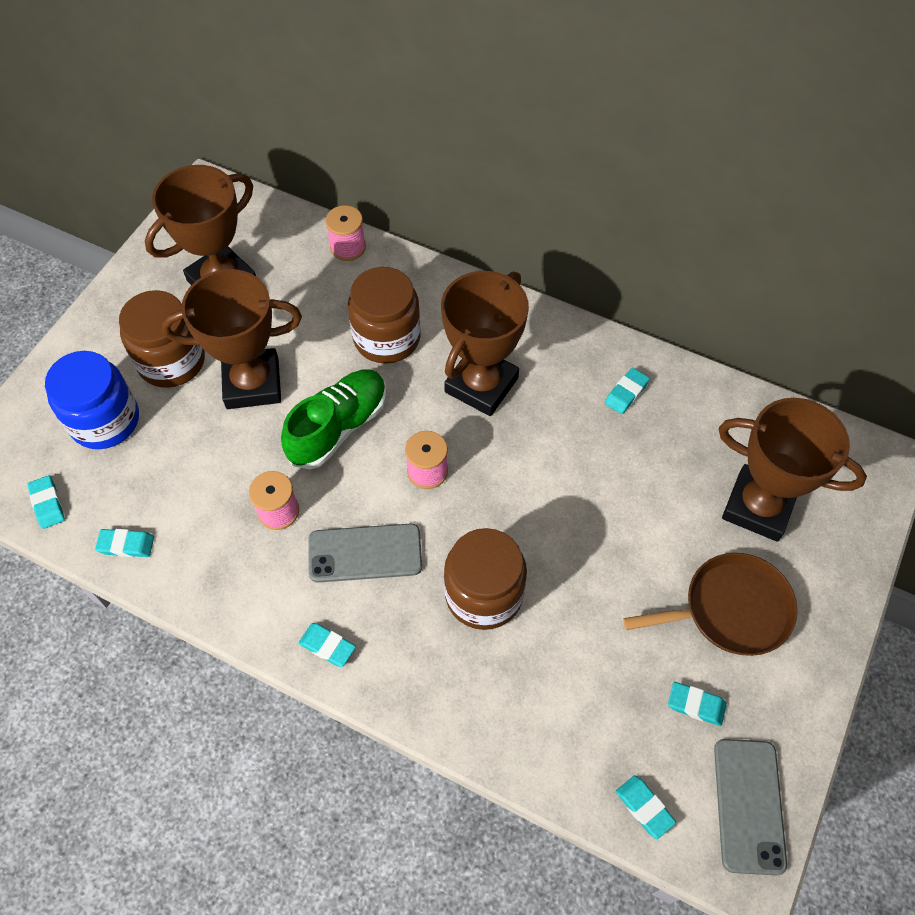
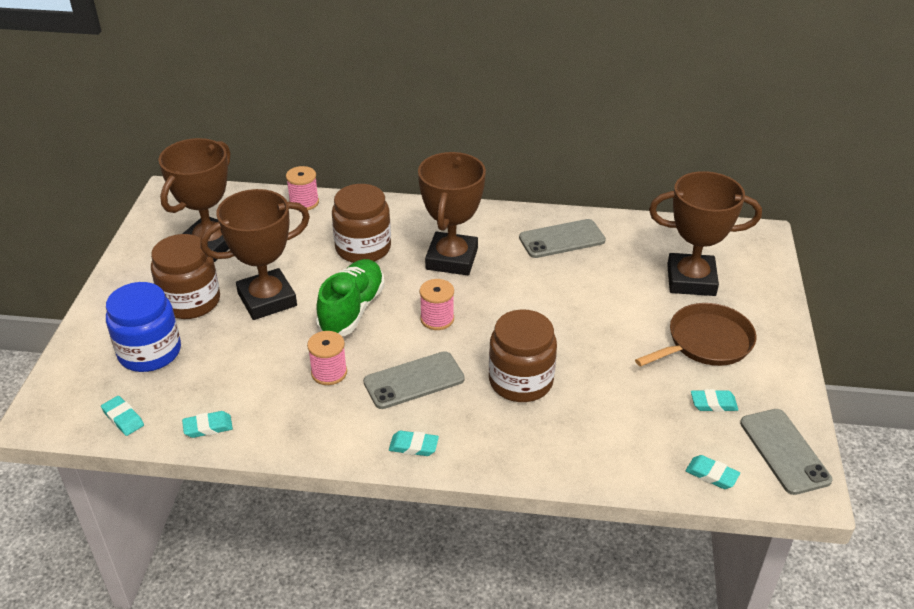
camera: 20 degrees left, 20 degrees down
turquoise eraser [605,368,650,414] -> grey phone [519,219,606,258]

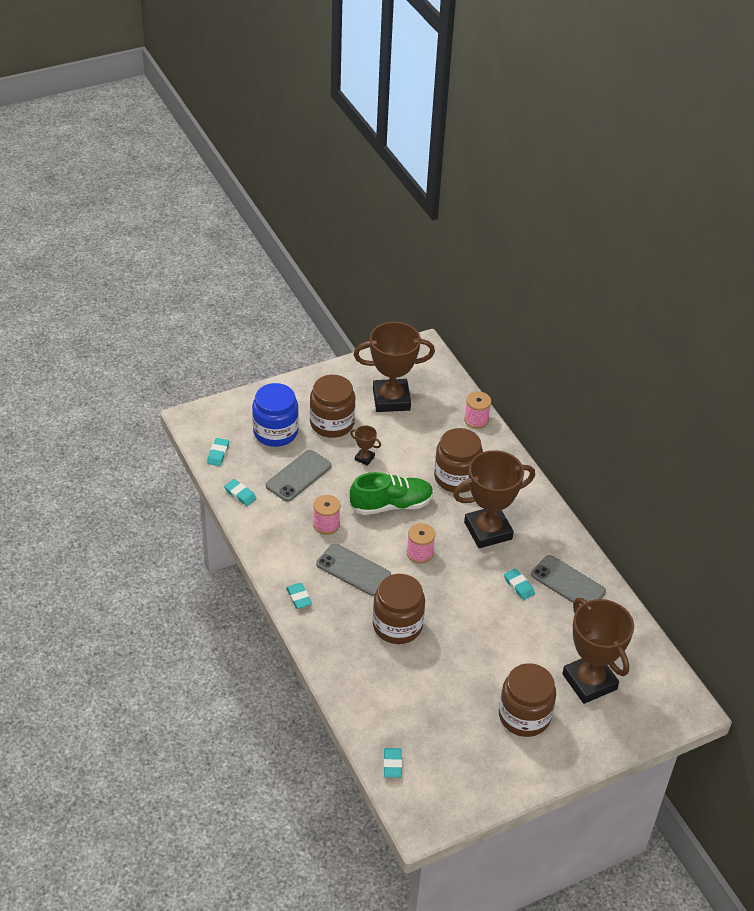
camera: 55 degrees right, 5 degrees up
brown trophy [201,189,310,320] -> brown trophy [350,425,381,466], size x0.42
brown pan [635,303,756,367] -> brown jar [499,663,556,737]
turquoise eraser [691,389,738,412] -> turquoise eraser moved to [504,568,535,600]
grey phone [740,409,832,495] -> grey phone moved to [266,450,332,502]

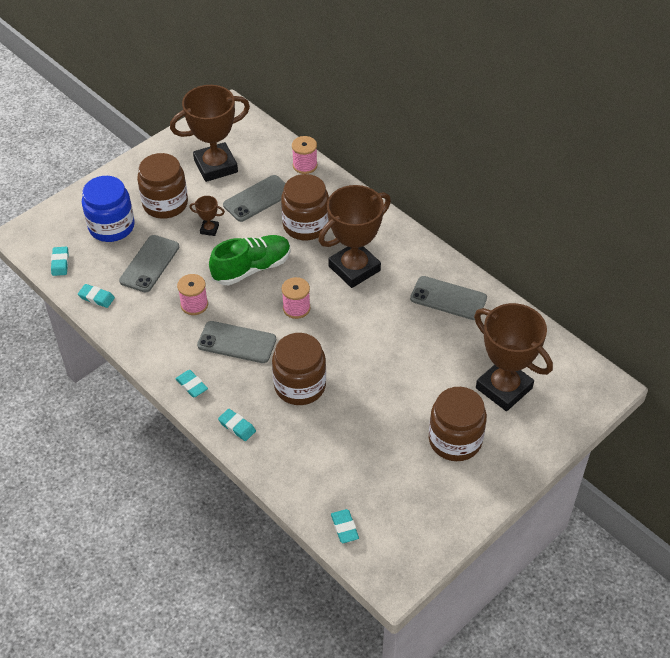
camera: 15 degrees left, 5 degrees up
turquoise eraser [504,568,535,600] -> turquoise eraser moved to [218,409,256,441]
none -> grey phone [223,175,286,222]

